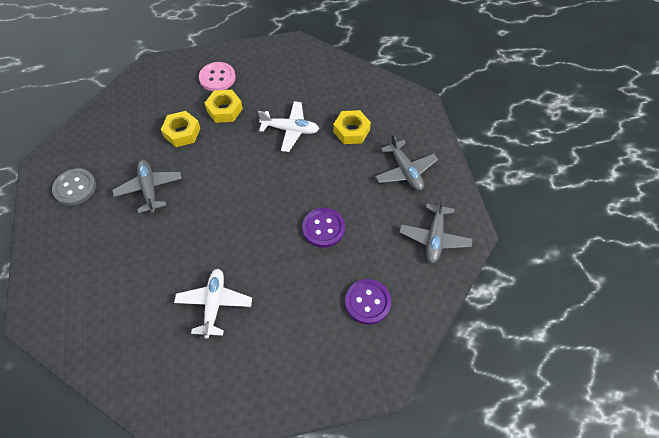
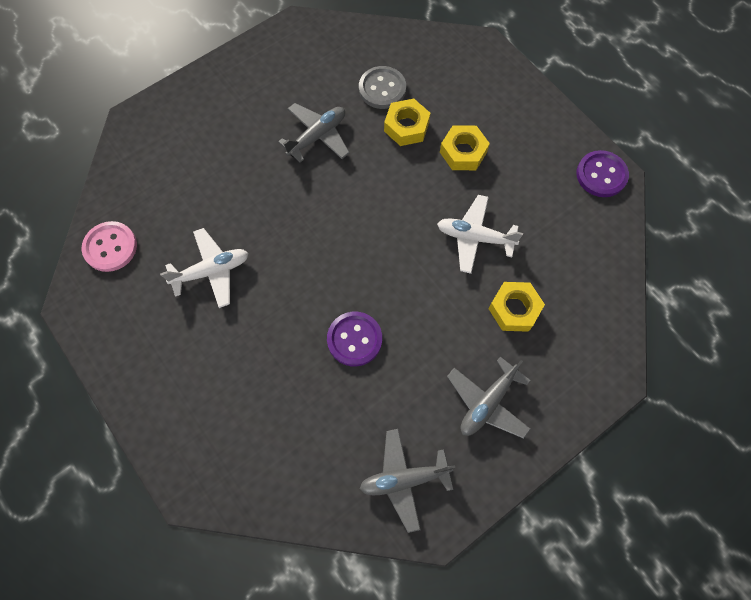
camera: 65 degrees right, 10 degrees up
grey button [52,169,96,205] -> grey button moved to [359,66,406,109]
pink button [199,62,236,91] -> pink button moved to [81,221,137,272]
white plane [258,101,319,152] -> white plane turned 120 degrees clockwise [437,195,523,274]
purple button [345,279,391,325] -> purple button moved to [576,150,629,197]

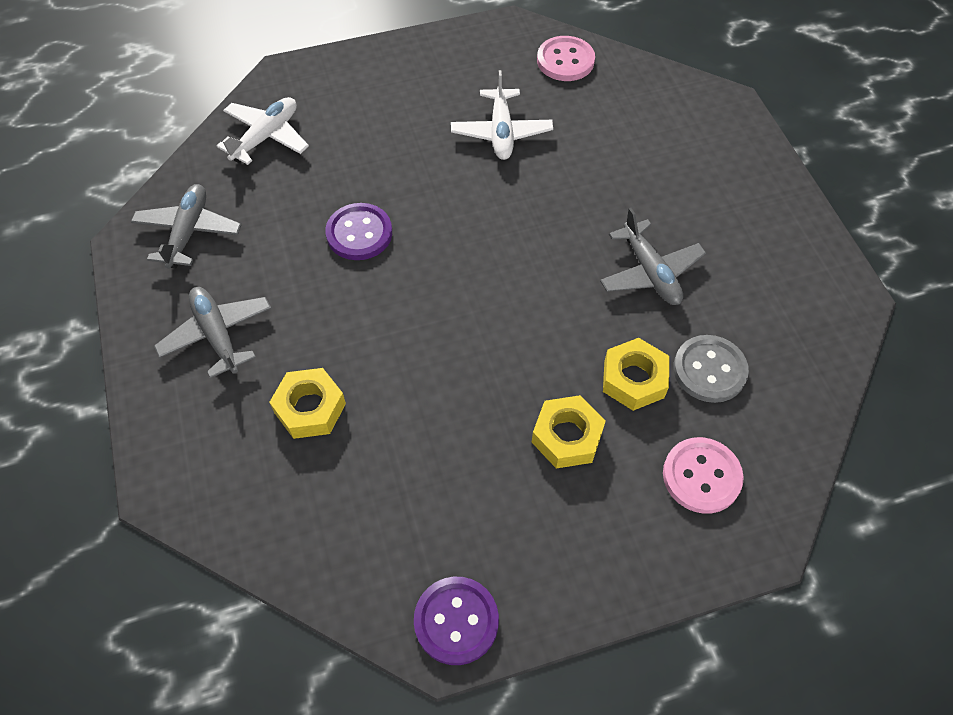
camera: 110 degrees right, 10 degrees down
white plane [437,195,523,274] -> white plane moved to [217,97,309,165]
none -> pink button [663,437,744,514]

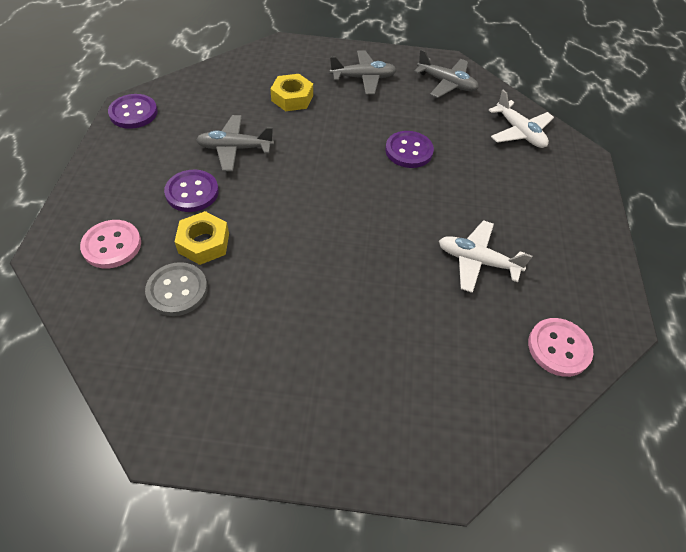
camera: 110 degrees right, 5 degrees down
yellow nut [532,395,606,469] -> purple button [164,170,219,212]
grey plane [600,208,706,305] -> grey plane moved to [196,115,274,172]

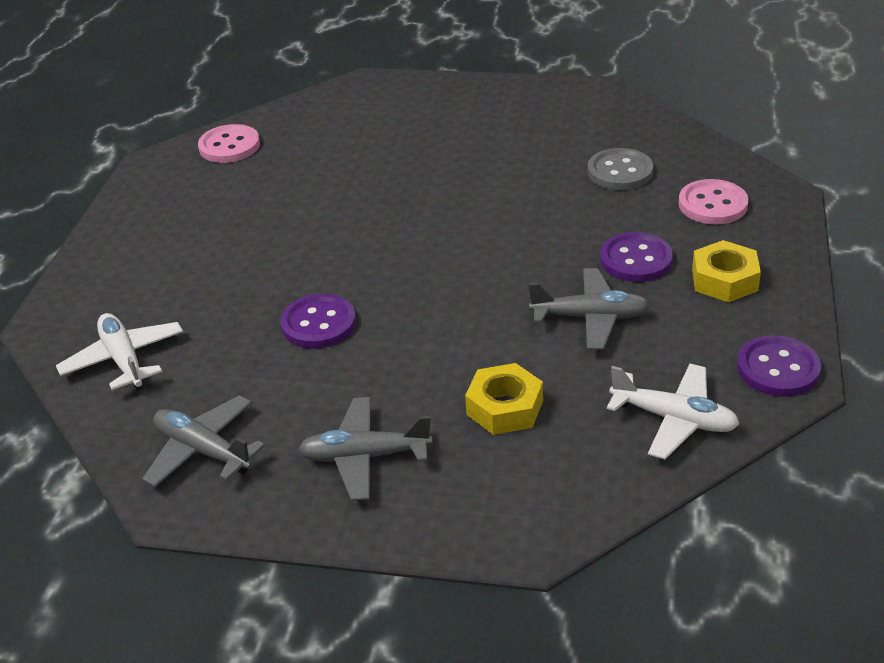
camera: 170 degrees left, 15 degrees down
yellow nut [174,211,229,265] -> yellow nut moved to [692,240,761,302]
white plane [439,220,532,293] -> white plane moved to [607,363,739,459]

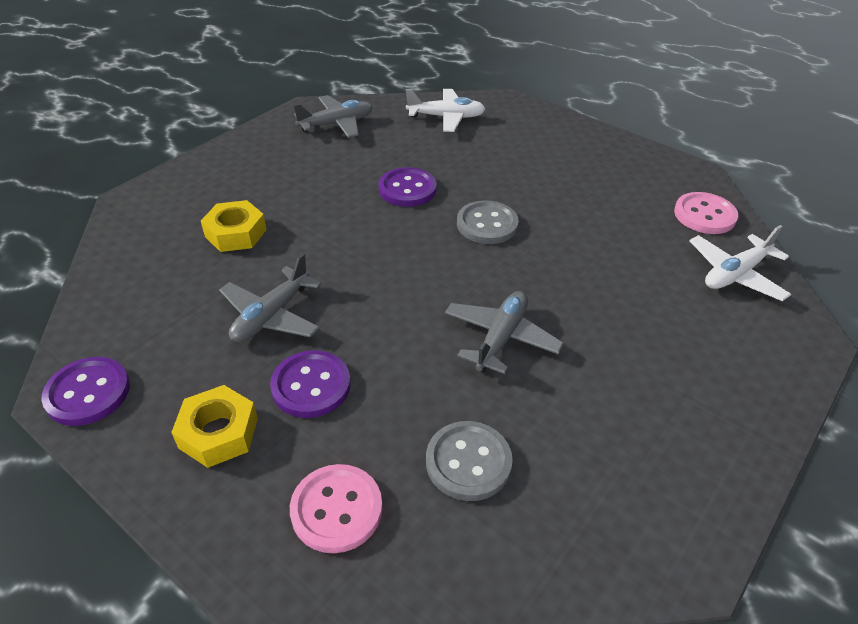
camera: 115 degrees right, 5 degrees up
grey plane [298,397,433,501] -> grey plane moved to [445,291,564,374]
white plane [607,363,739,459] -> white plane moved to [690,225,791,301]
none -> grey button [457,200,519,244]

